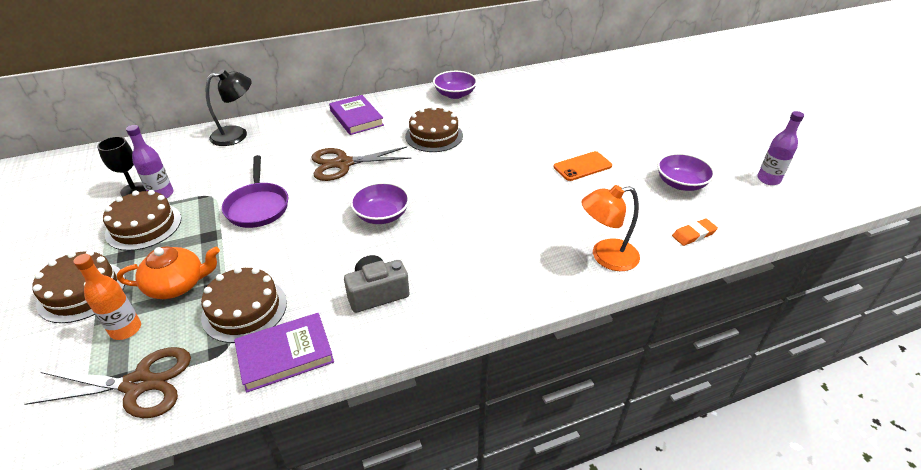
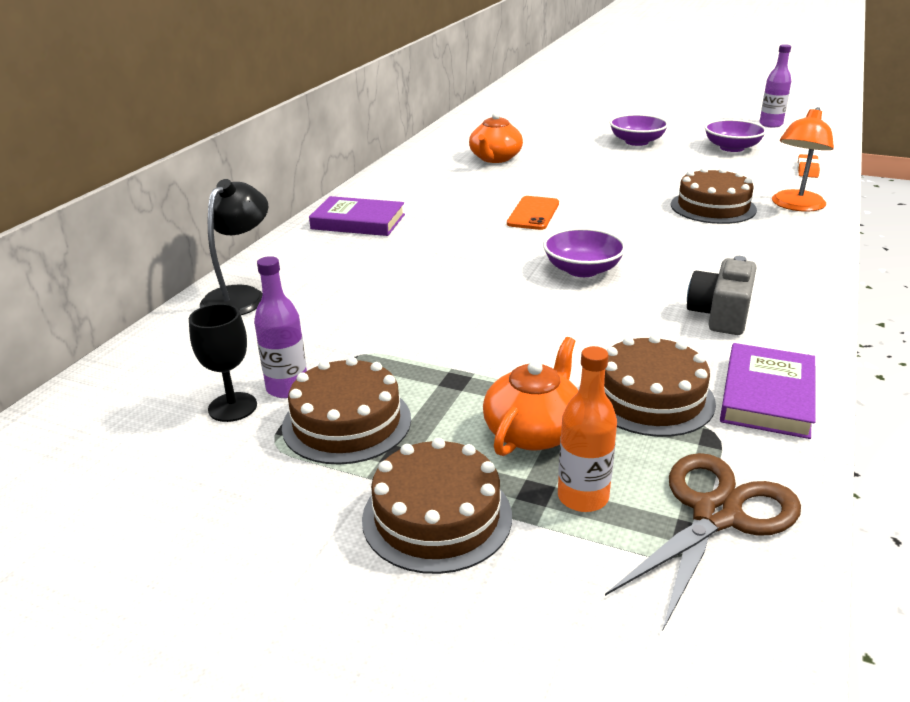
camera: 45 degrees left, 10 degrees down
purple pan [222,155,288,228] -> none
brown scissors [312,146,412,181] -> none
brown cake [405,106,463,152] -> brown cake moved to [671,167,757,224]
purple bowl [433,71,477,99] -> purple bowl moved to [610,114,669,146]
orange phone [553,151,612,181] -> orange phone moved to [507,196,559,230]
none -> orange teapot [469,112,523,163]

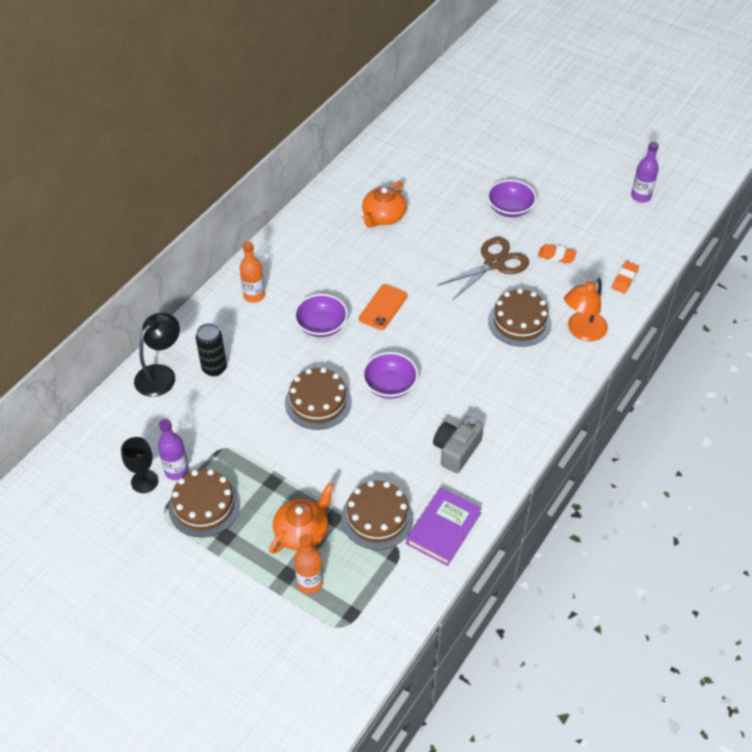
camera: 10 degrees right, 20 degrees up
purple book [309,196,405,236] -> orange bottle [240,241,265,303]
brown cake [362,438,512,574] -> brown cake moved to [285,368,352,430]
brown scissors [605,453,801,631] -> brown scissors moved to [437,237,529,300]
purple bowl [705,119,767,152] -> purple bowl moved to [294,294,348,337]
none -> black can [196,323,227,377]
none -> orange eraser [538,244,577,263]

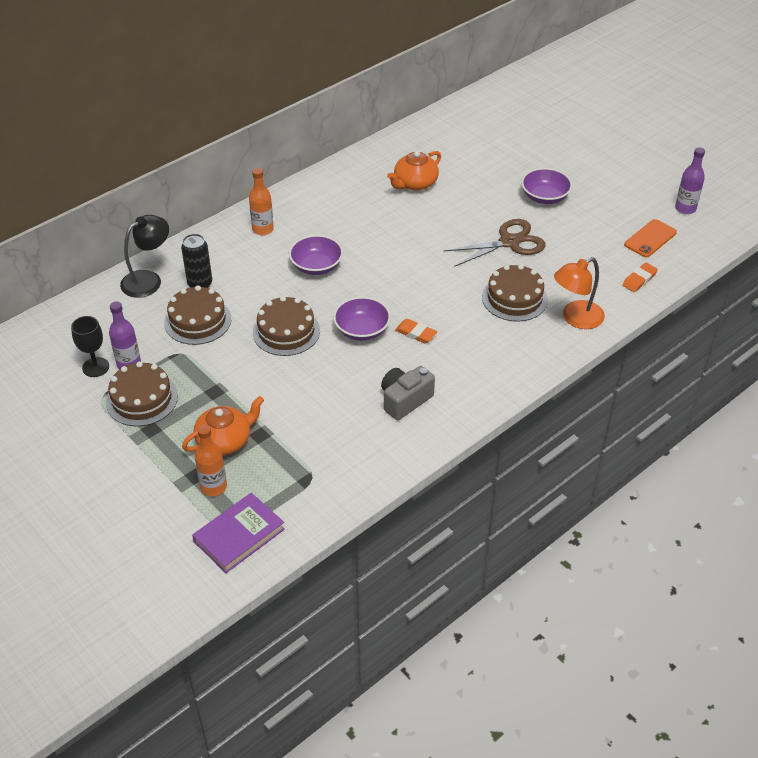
camera: 15 degrees right, 5 degrees down
brown cake [342,481,413,550] -> brown cake moved to [164,286,231,345]
orange phone [359,284,408,330] -> orange phone moved to [624,219,677,257]
purple book [406,487,482,566] -> purple book moved to [192,493,285,573]
orange eraser [538,244,577,263] -> orange eraser moved to [395,319,437,343]

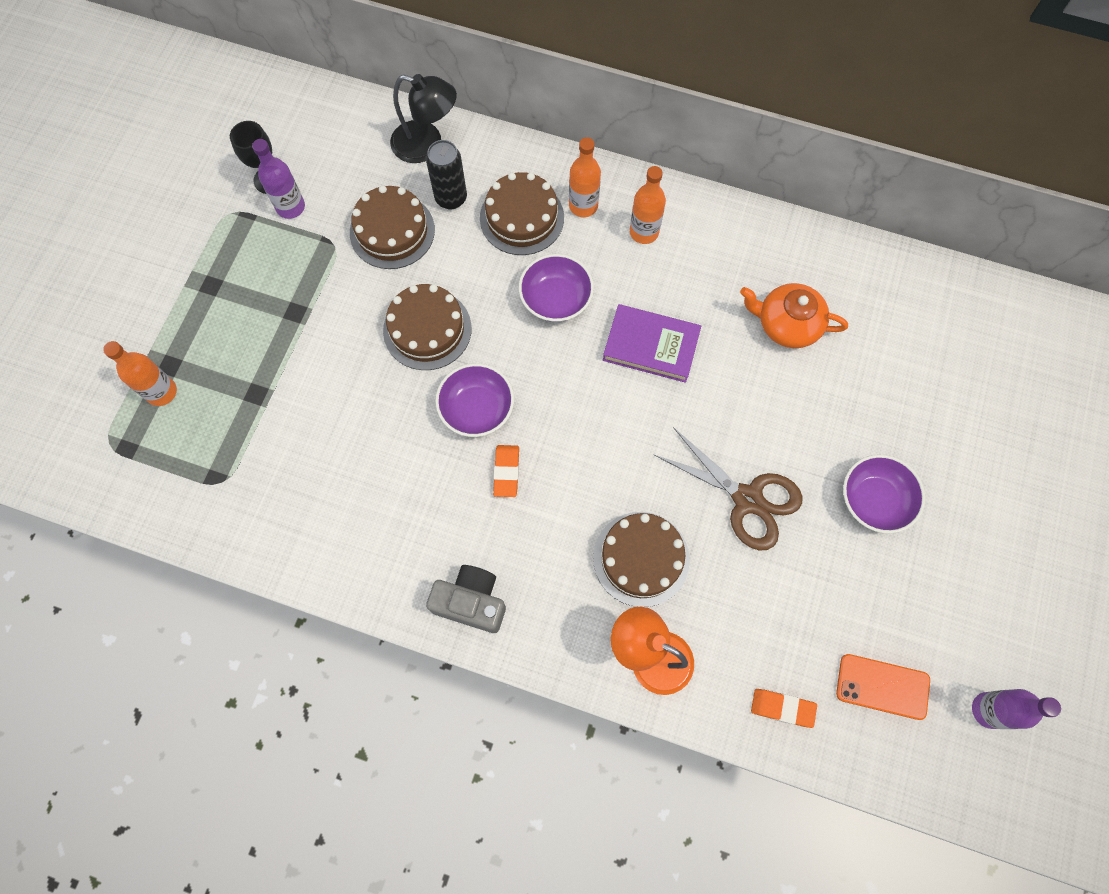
camera: 60 degrees right, 25 degrees up
brown cake [106,362,178,426] -> brown cake moved to [480,172,564,255]
orange teapot [182,396,264,455] -> none
purple book [192,493,285,573] -> purple book moved to [603,304,701,383]
grey camera [381,366,435,420] -> grey camera moved to [426,565,506,633]
none -> orange bottle [630,166,666,244]

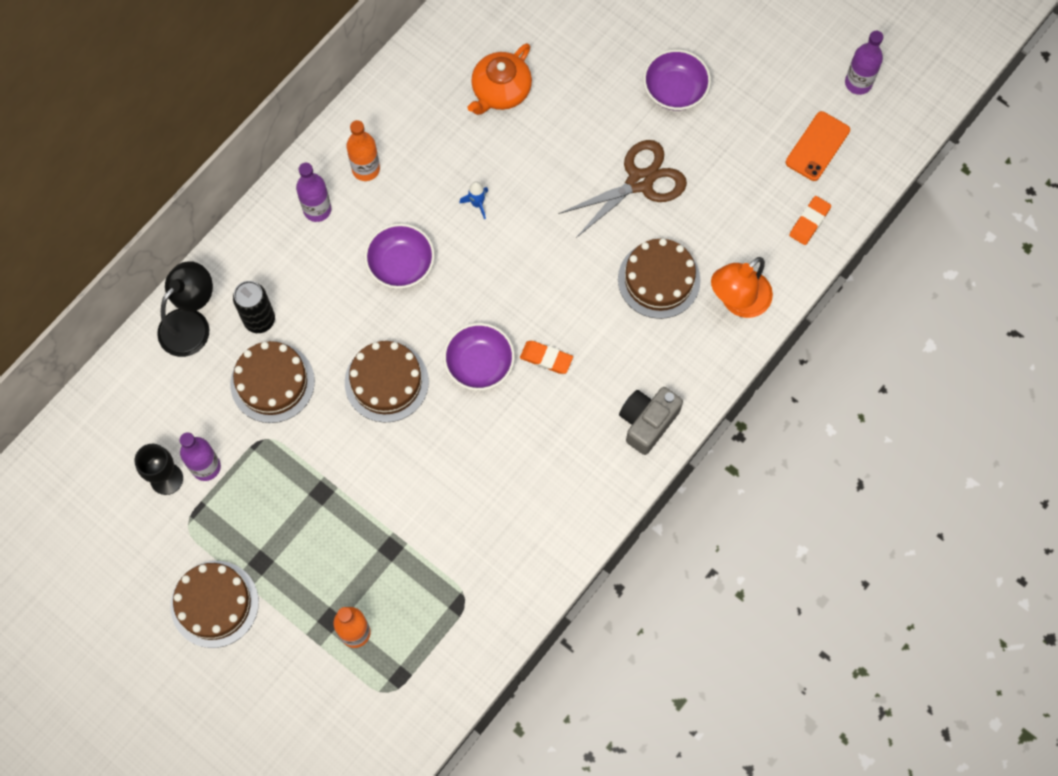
camera: 70 degrees left, 0 degrees up
brown cake [480,172,564,255] -> brown cake moved to [171,561,259,648]
orange bottle [569,137,601,217] -> purple bottle [296,163,331,222]
purple book [603,304,701,383] -> blue rocket [459,182,488,219]

